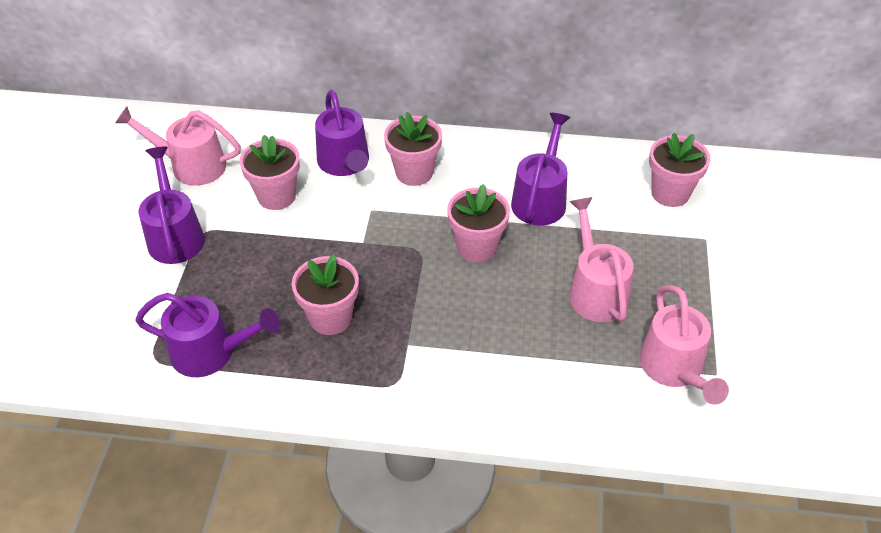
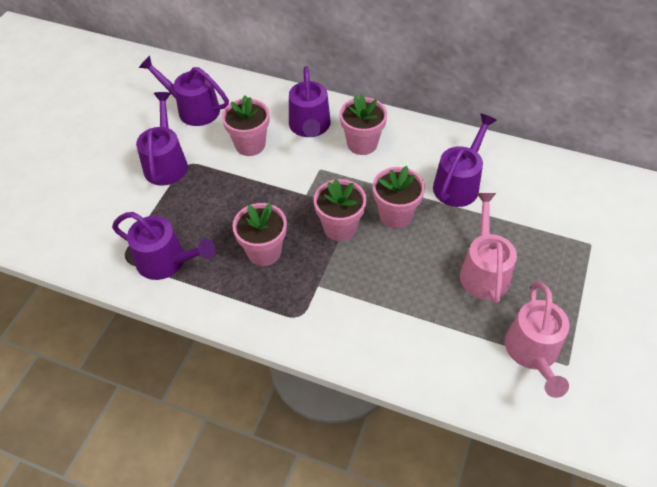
camera: 15 degrees right, 5 degrees up
pink watering can [115,107,241,186] -> purple watering can [139,55,229,126]
pink flower pot [649,133,710,207] -> pink flower pot moved to [314,179,366,241]

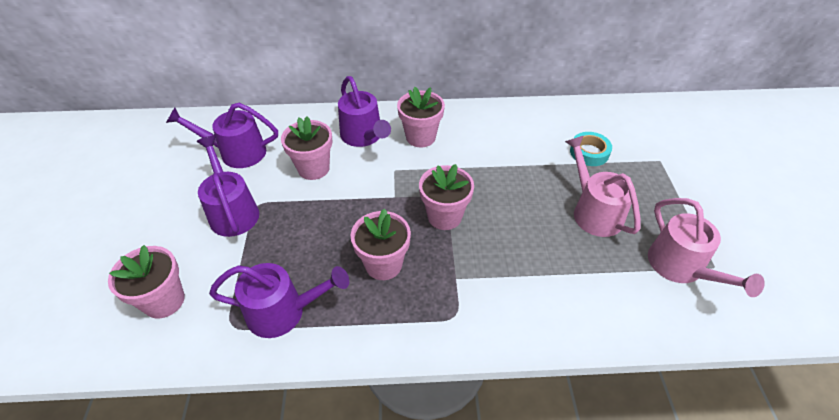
camera: 25 degrees left, 5 degrees down
pink flower pot [373,166,425,228] -> pink flower pot moved to [108,245,185,319]
purple watering can [433,113,497,207] -> none
none -> turquoise tape [570,132,612,166]

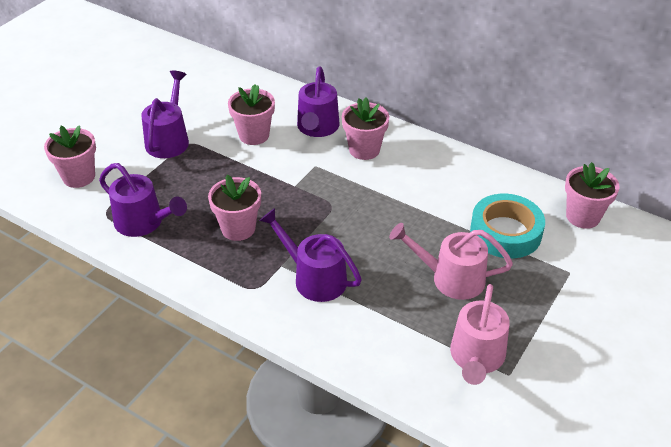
camera: 35 degrees right, 5 degrees down
purple watering can [166,103,278,168] -> purple watering can moved to [259,208,362,302]
pink flower pot [419,164,474,230] -> pink flower pot moved to [565,162,620,229]
pink watering can [565,135,641,237] -> pink watering can turned 90 degrees counterclockwise [389,223,513,300]
turquoise tape [570,132,612,166] -> turquoise tape [470,194,545,258], size x1.66

